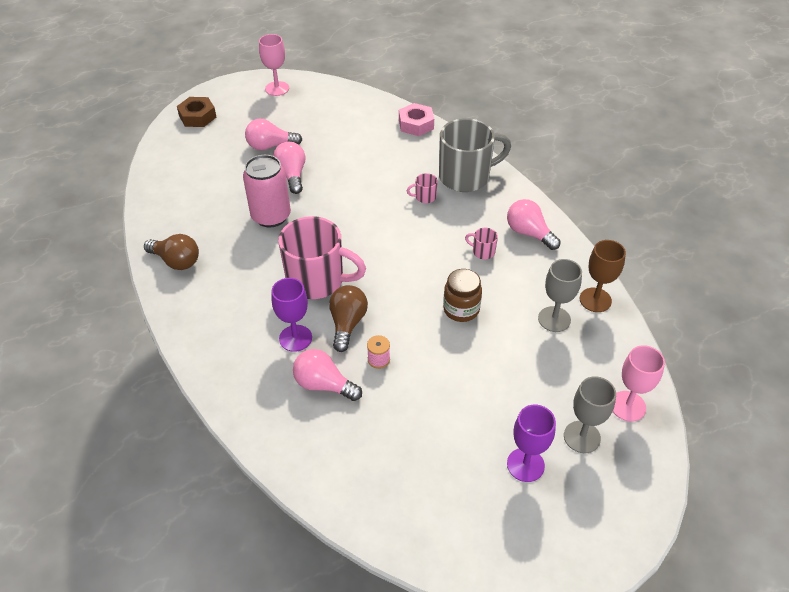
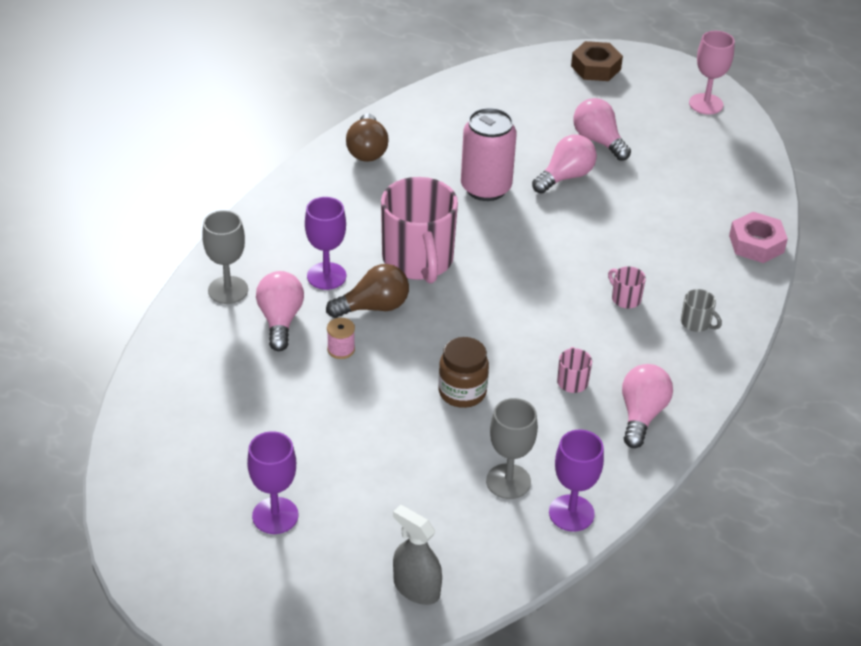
camera: 60 degrees right, 5 degrees down
grey mug [439,118,511,192] -> grey mug [681,289,722,332], size x0.40
grey goblet [564,376,616,453] -> grey goblet moved to [202,210,248,304]
brown goblet [580,240,626,312] -> purple goblet [549,430,604,532]
pink goblet [613,345,665,422] -> grey spray bottle [393,505,442,605]

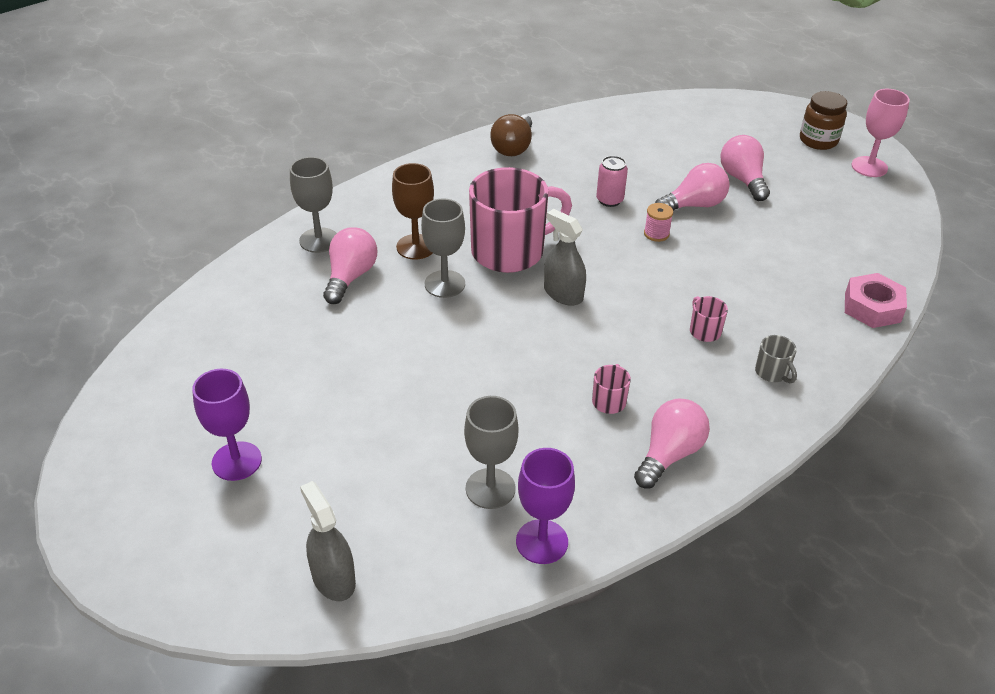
camera: 20 degrees right, 0 degrees up
purple goblet [305,197,346,290] -> brown goblet [392,163,434,260]
brown light bulb [326,264,409,318] -> grey goblet [421,199,465,298]
pink spool [327,318,355,359] -> pink spool moved to [644,203,673,242]
pink mug [381,177,458,284] -> pink mug turned 120 degrees counterclockwise [469,167,572,273]
brown jar [438,337,489,408] -> brown jar moved to [800,91,848,150]
pink can [461,108,517,201] -> pink can [596,156,628,207], size x0.54
brown nut [571,41,623,81] -> none
none -> grey spray bottle [544,209,586,306]

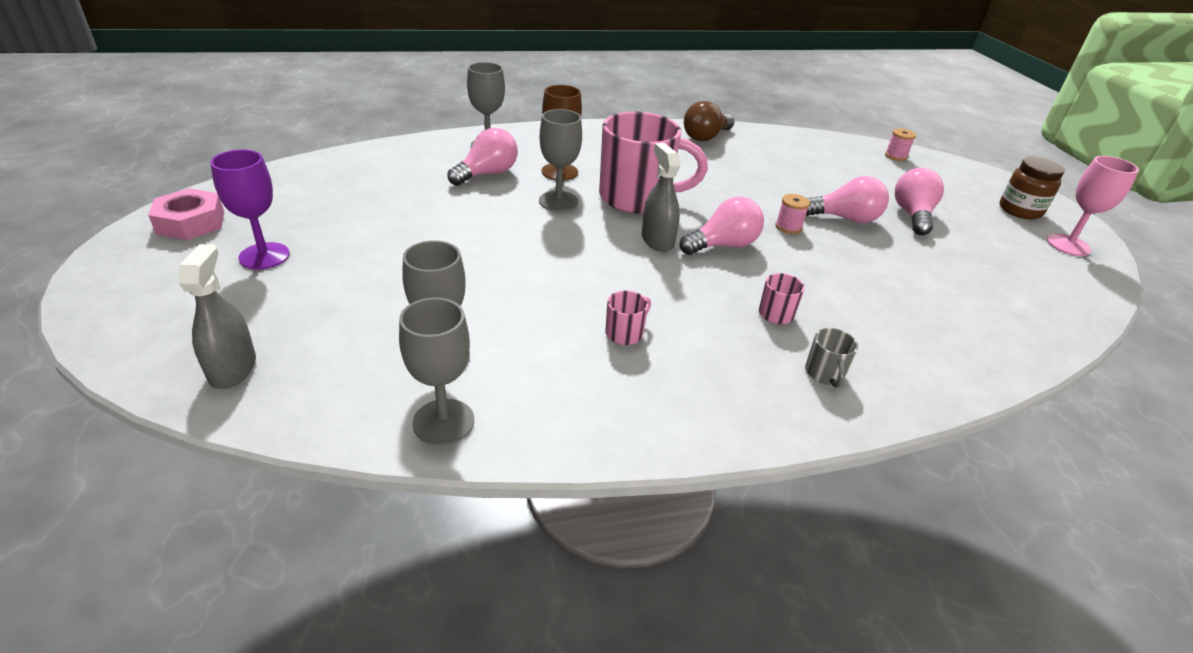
camera: 25 degrees right, 5 degrees down
purple goblet [516,448,575,564] -> grey goblet [399,297,474,445]
pink can [596,156,628,207] -> none
pink light bulb [634,399,710,488] -> pink light bulb moved to [679,197,764,255]
pink nut [845,273,907,328] -> pink nut moved to [148,188,224,240]
none -> pink spool [885,128,916,161]

